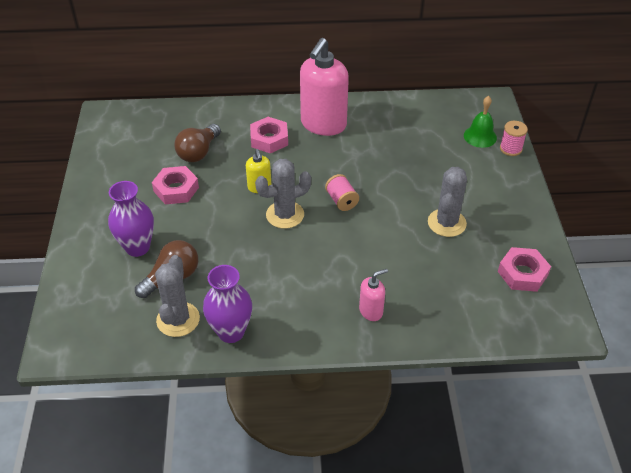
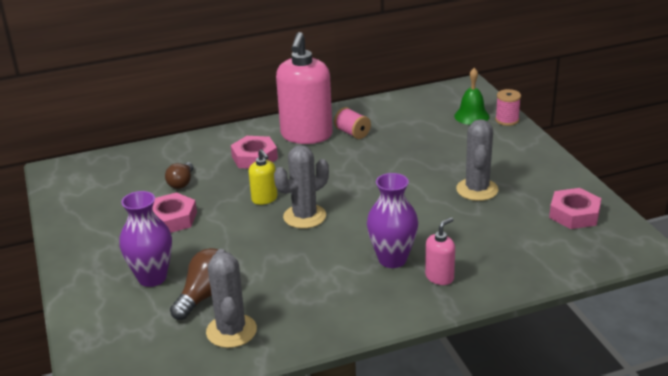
camera: 15 degrees left, 15 degrees down
brown light bulb [174,124,221,162] -> brown light bulb [165,162,194,189], size x0.66
purple vase [203,265,252,343] -> purple vase moved to [367,173,418,268]
pink spool [325,174,359,211] -> pink spool moved to [334,107,371,139]

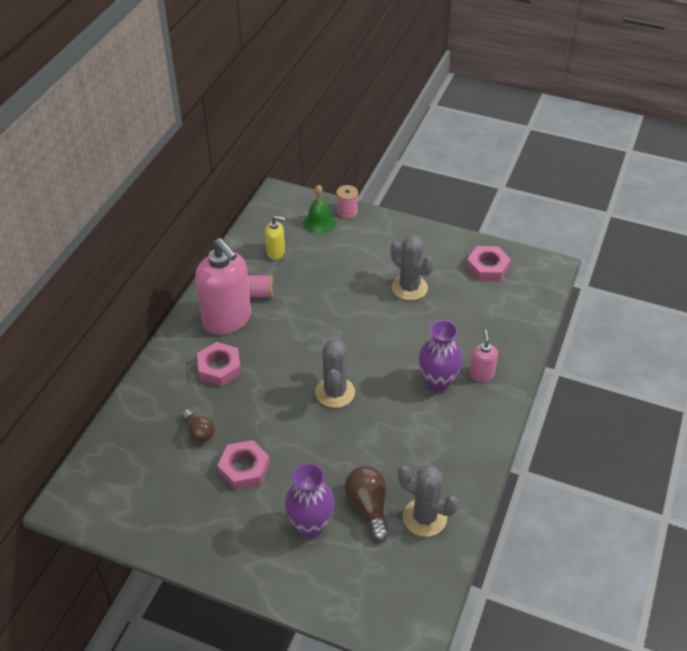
camera: 50 degrees left, 15 degrees up
yellow soap dispenser [249,149,278,205] -> yellow soap dispenser moved to [265,215,286,260]

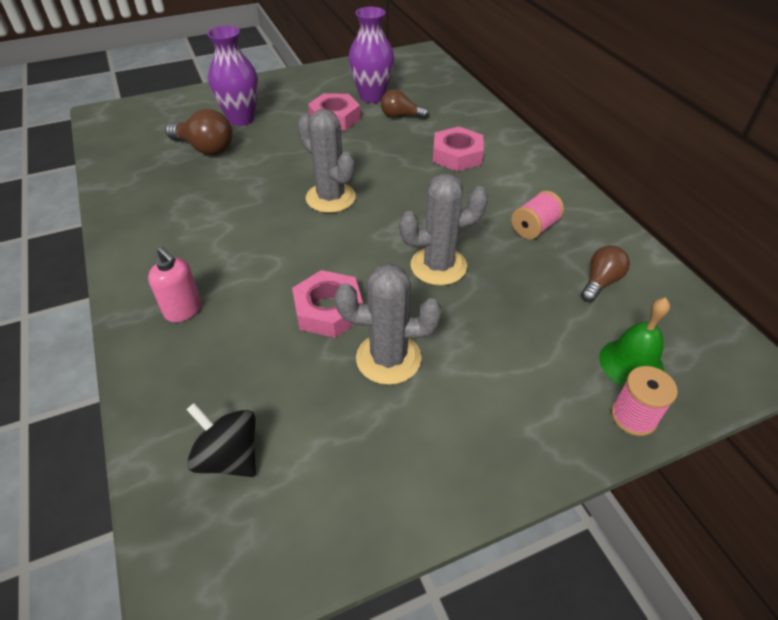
camera: 135 degrees right, 0 degrees up
pink soap dispenser [195,238,251,335] -> none
yellow soap dispenser [265,215,286,260] -> brown light bulb [581,245,630,302]
grey cactus [398,465,459,537] -> grey cactus moved to [399,174,488,286]
purple vase [418,320,463,393] -> purple vase moved to [348,7,394,103]
pink nut [466,246,511,281] -> pink nut moved to [292,270,363,338]
none -> black spinning top [186,403,256,477]

